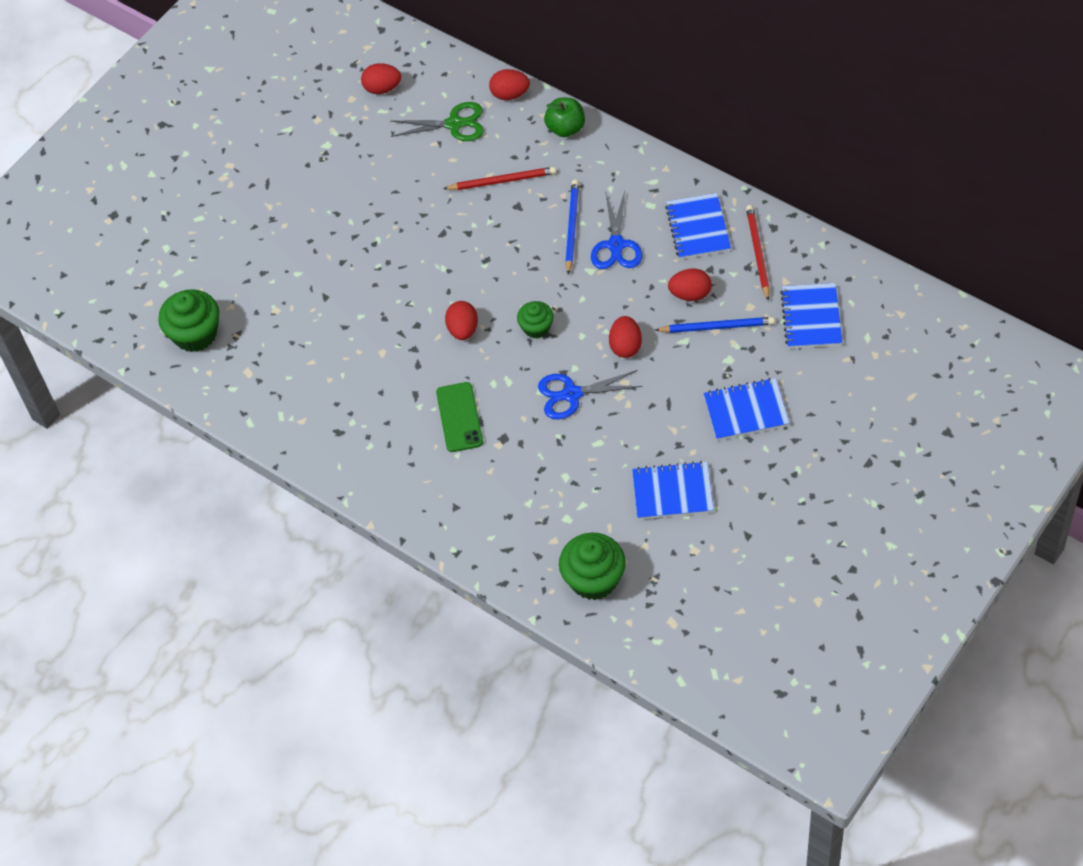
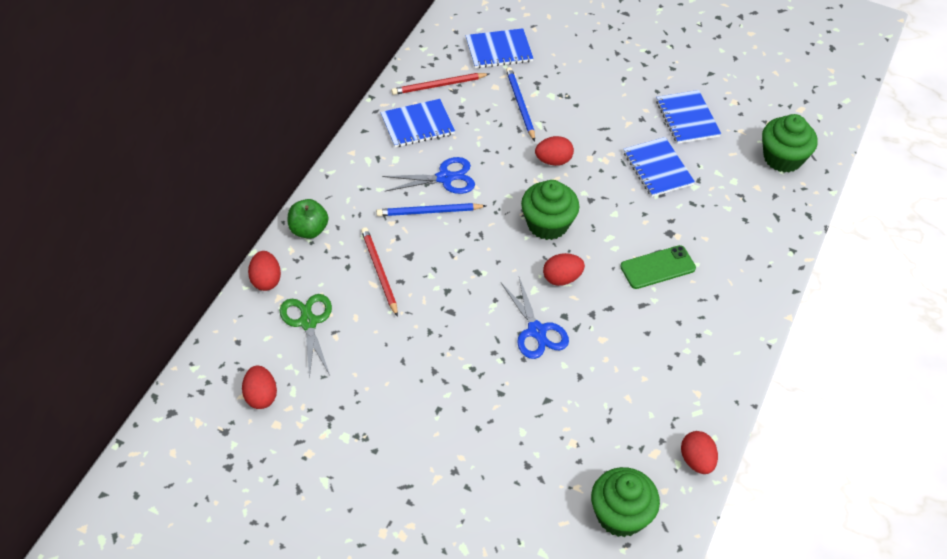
camera: 110 degrees left, 5 degrees down
green cupcake [517,301,554,339] -> green cupcake [521,180,579,240], size x1.69
blue scissors [538,370,642,420] -> blue scissors moved to [501,277,569,359]
red egg [668,269,712,301] -> red egg moved to [681,431,718,474]
blue notebook [704,378,789,441] -> blue notebook moved to [623,137,695,197]

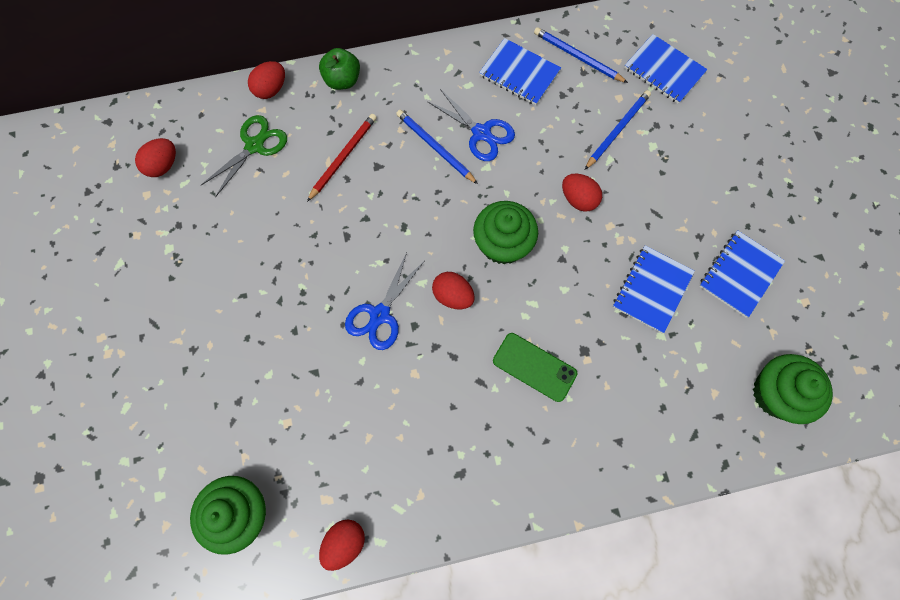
camera: 55 degrees right, 20 degrees up
red pencil [391,73,489,95] -> blue pencil [534,27,628,83]

